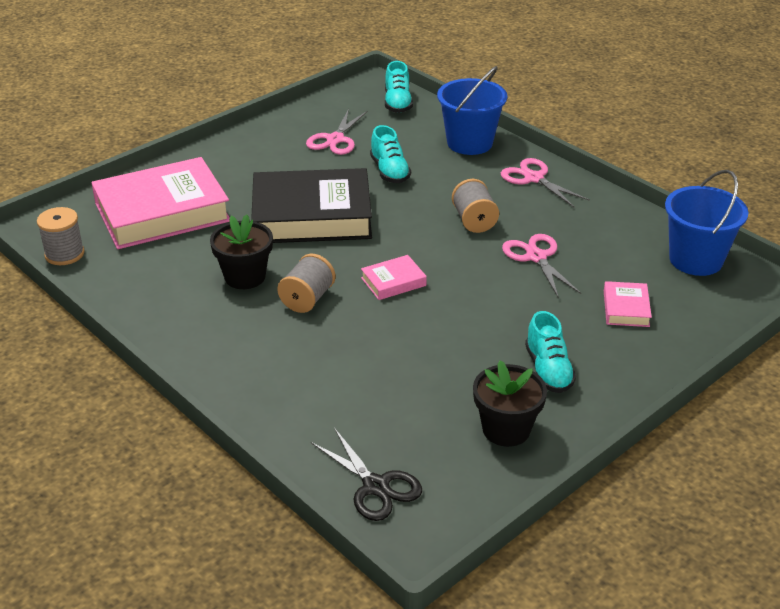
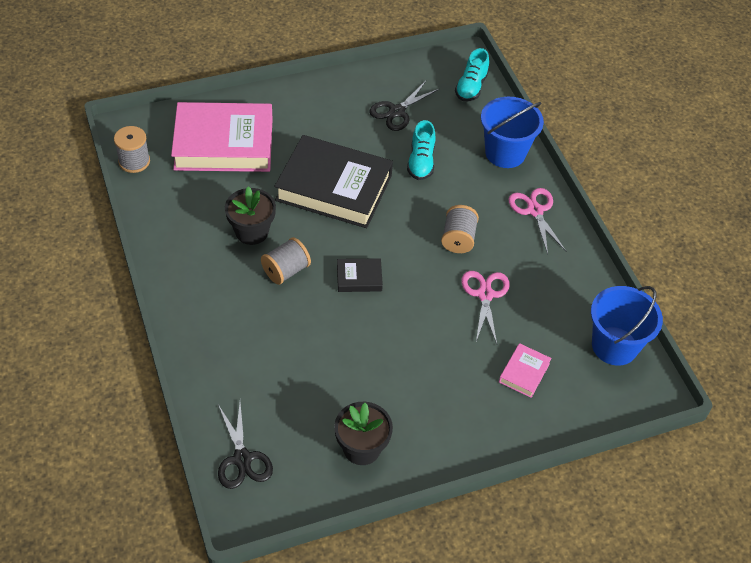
camera: 20 degrees right, 15 degrees up
pink scissors [306,109,367,155] -> black scissors [369,81,439,131]
pink book [361,255,427,300] -> black book [337,258,383,292]
turquoise shoe [525,311,576,393] -> none

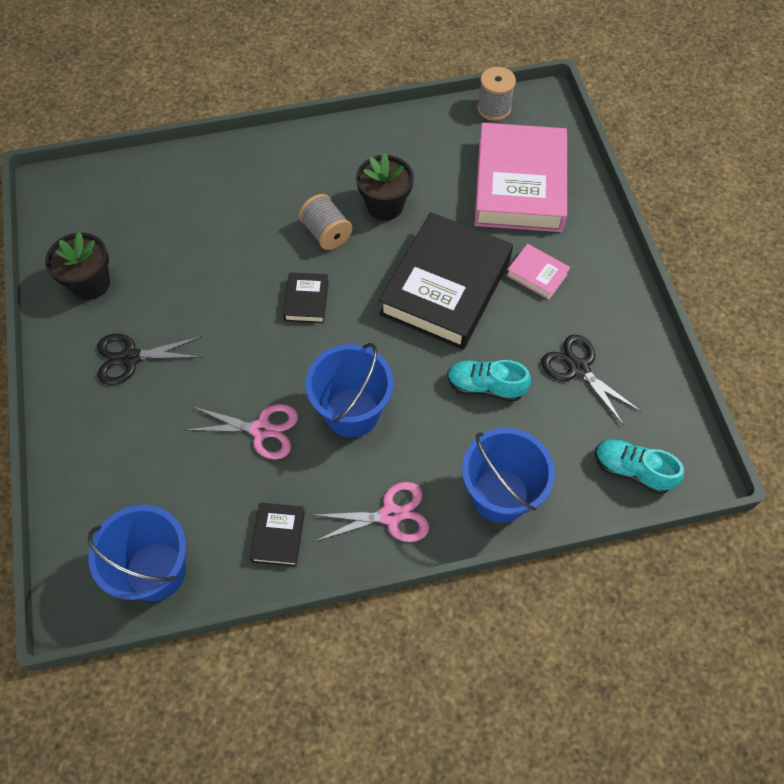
camera: 100 degrees right, 10 degrees up
black scissors [218,403,273,489] -> black scissors moved to [98,334,202,385]
grey spool [441,205,479,253] -> blue bucket [305,343,393,438]
pink book [499,343,552,398] -> pink book moved to [506,244,570,300]
none -> black book [250,503,305,567]

